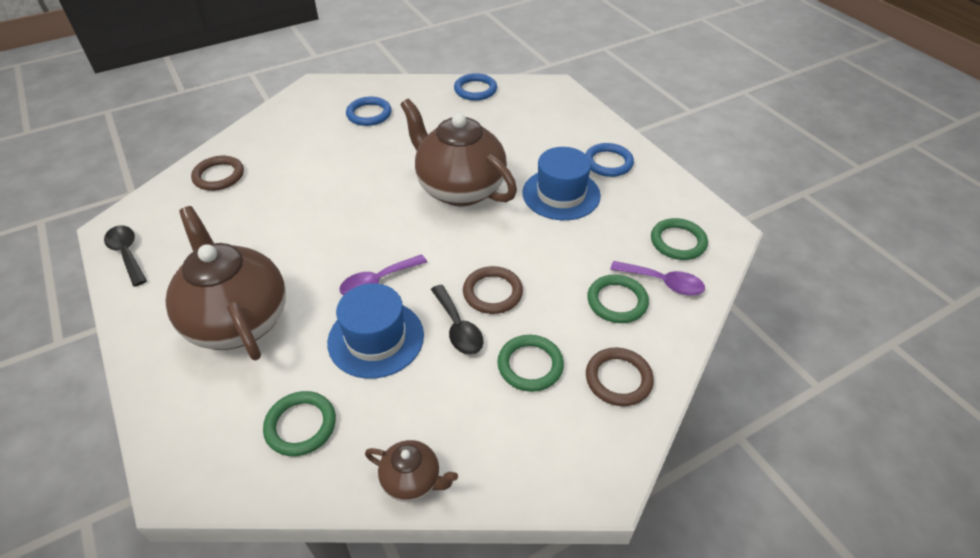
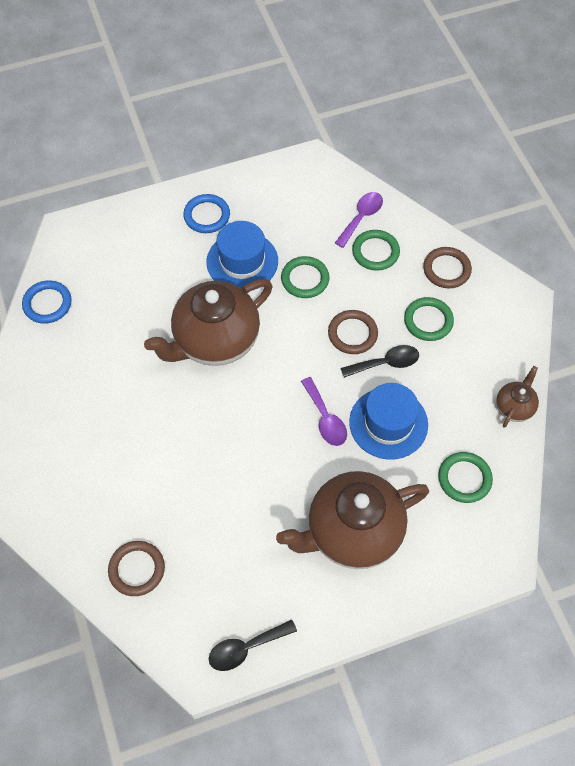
camera: 80 degrees left, 15 degrees up
blue ring [346,97,392,126] -> none
green ring [651,218,708,260] -> green ring moved to [281,256,329,298]

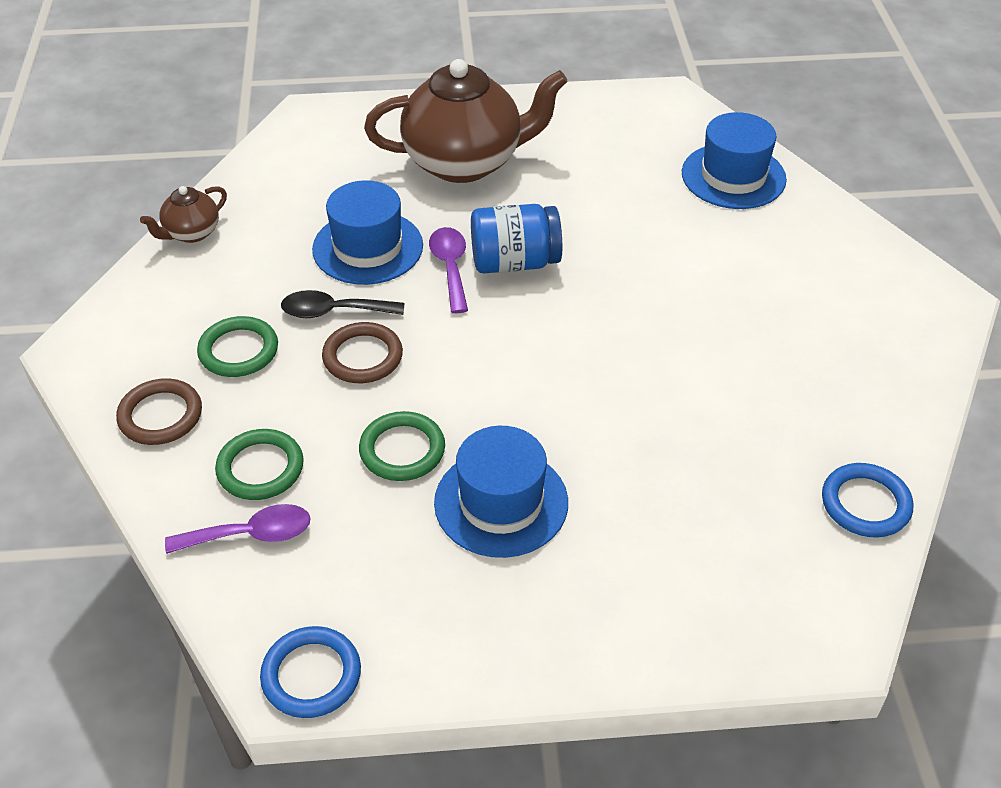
camera: 165 degrees left, 15 degrees down
brown ring [108,541,165,596] -> blue hat [682,112,787,209]
brown teapot [144,279,272,366] -> none
blue ring [183,194,230,233] -> blue ring moved to [260,626,361,718]
black spoon [209,619,297,671] -> none
purple spoon [335,192,383,248] -> purple spoon turned 150 degrees counterclockwise [165,504,311,554]
green ring [438,452,493,503] -> none
none -> blue jar [471,204,562,273]

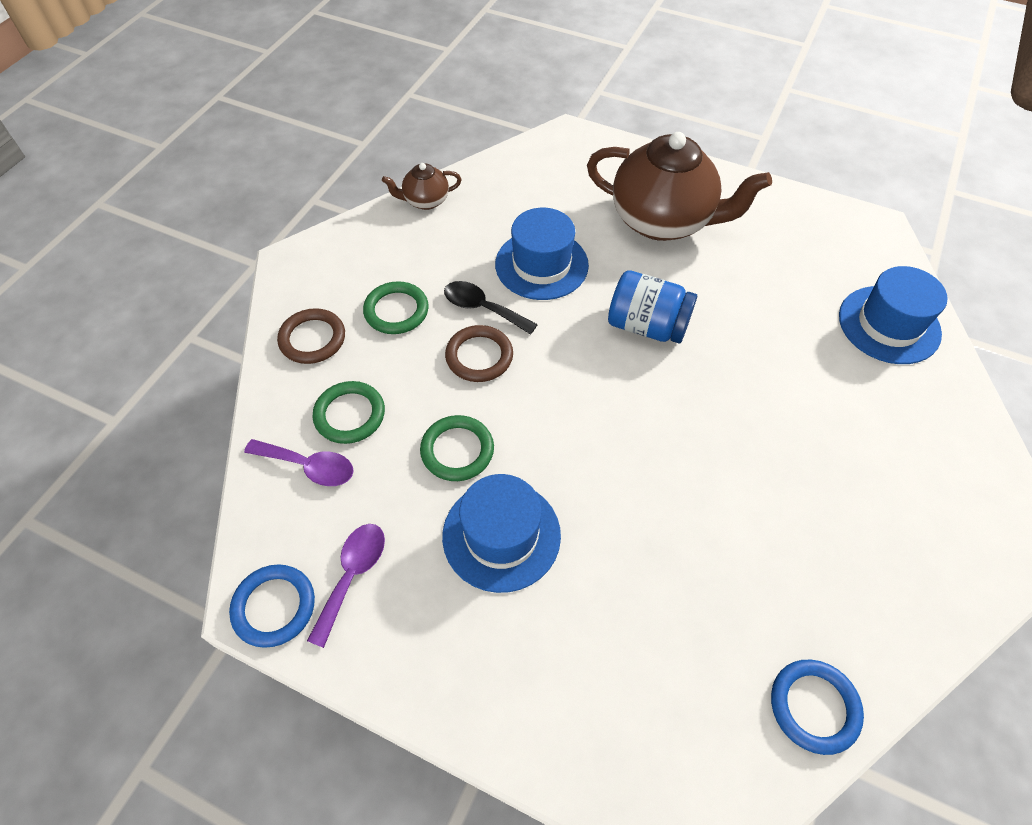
camera: 30 degrees right, 10 degrees up
purple spoon [429,227,468,313] -> purple spoon moved to [307,524,385,648]

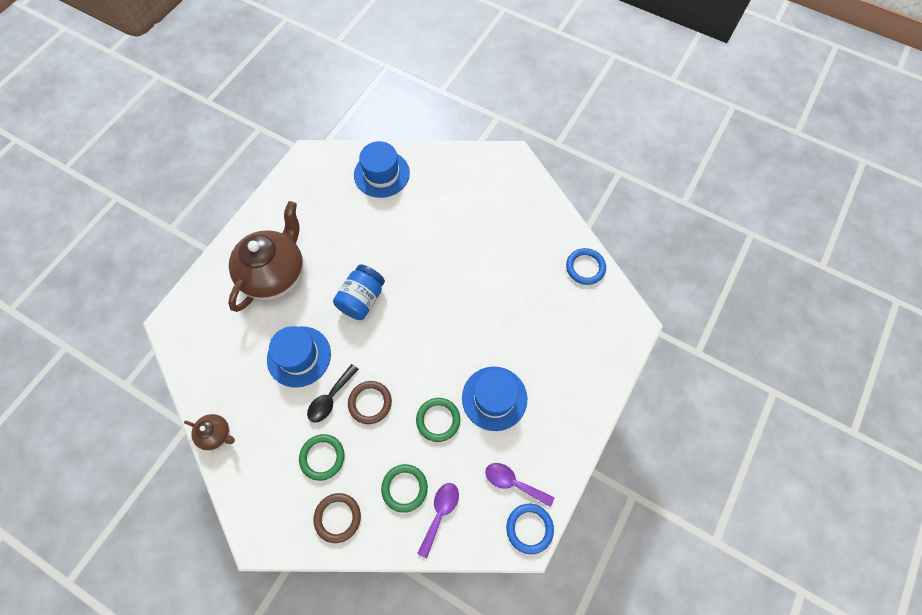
camera: 85 degrees left, 10 degrees up
brown teapot [382,163,462,210] -> brown teapot turned 60 degrees counterclockwise [184,414,235,451]

